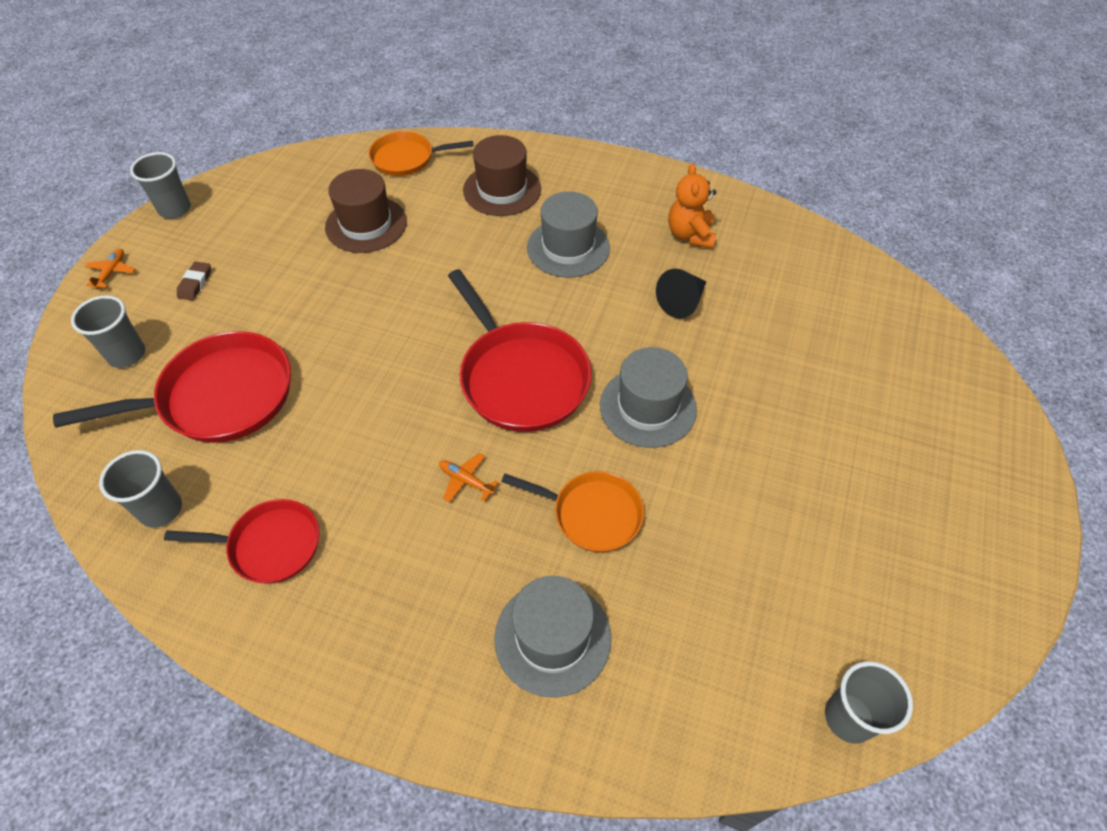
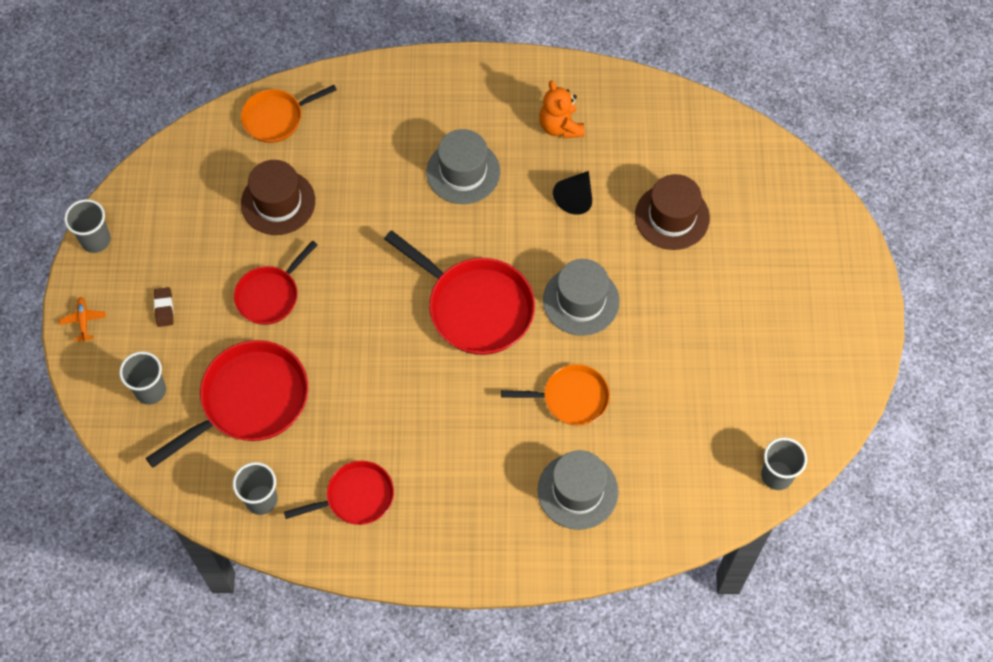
camera: 20 degrees left, 10 degrees up
orange plane [439,453,499,503] -> none
brown hat [463,135,541,216] -> brown hat moved to [635,174,710,250]
none -> red pan [234,240,318,325]

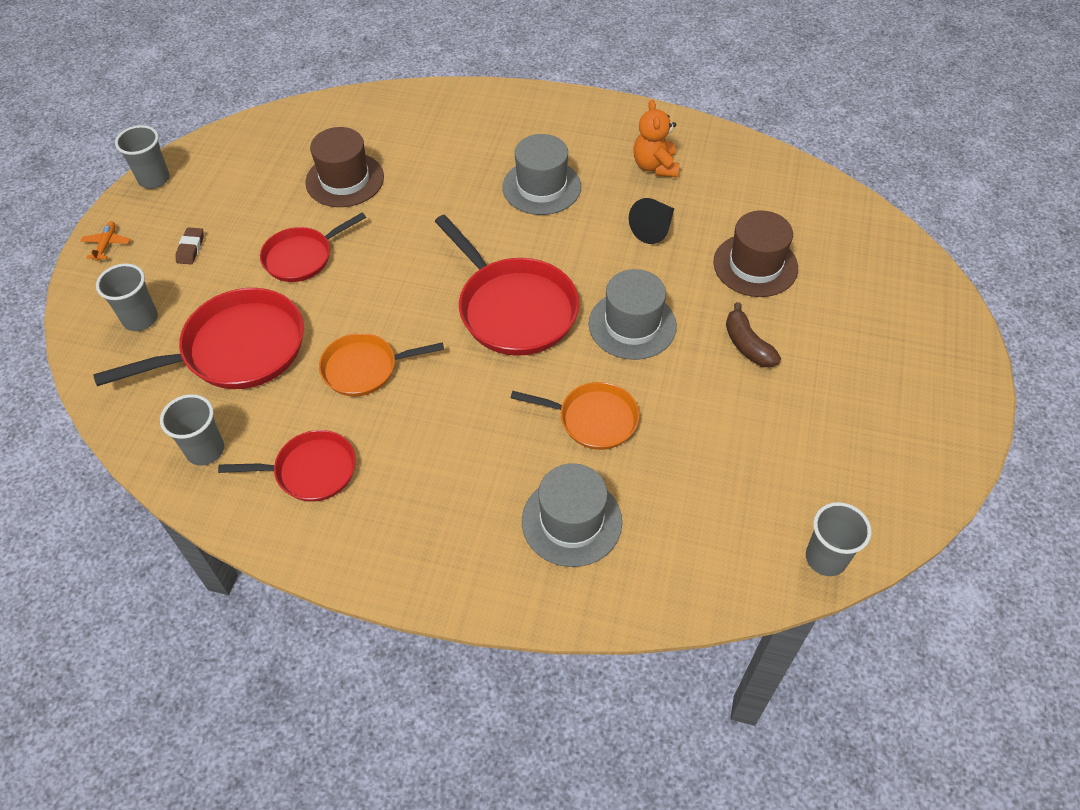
camera: 15 degrees right, 10 degrees down
orange pan [241,85,337,143] -> orange pan moved to [319,333,444,397]
none -> brown banana [726,302,781,367]

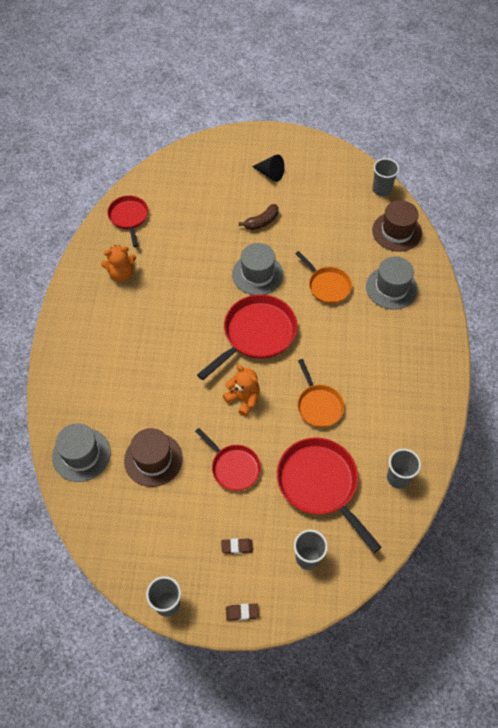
camera: 100 degrees left, 5 degrees up
orange plane [80,221,130,261] -> brown eraser [226,604,259,621]
red pan [218,430,356,502] -> red pan moved to [107,196,148,247]
grey hat [502,134,581,215] -> grey hat moved to [52,423,111,482]
orange pan [511,382,639,450] -> orange pan turned 135 degrees clockwise [295,251,352,304]
black cone [629,198,674,244] -> black cone moved to [252,154,285,182]
brown hat [713,210,798,297] -> brown hat moved to [372,200,422,251]
none -> orange teddy bear [223,365,260,417]

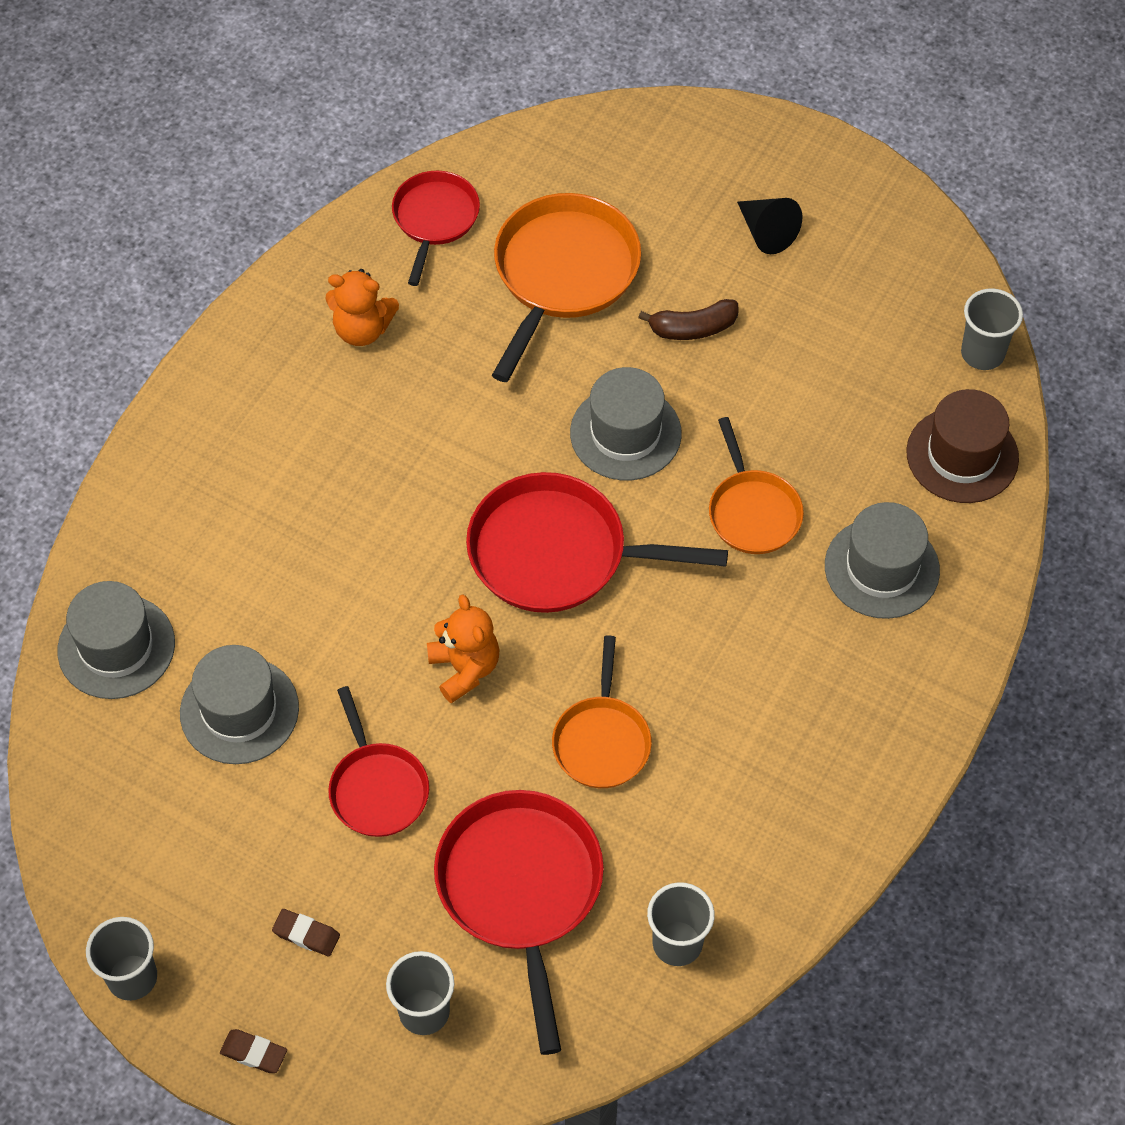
camera: 25 degrees right, 0 degrees up
brown hat [124,428,183,487] -> grey hat [180,645,299,764]
red pan [197,294,298,380] -> red pan turned 150 degrees counterclockwise [466,472,728,613]
none -> orange pan [492,193,641,382]

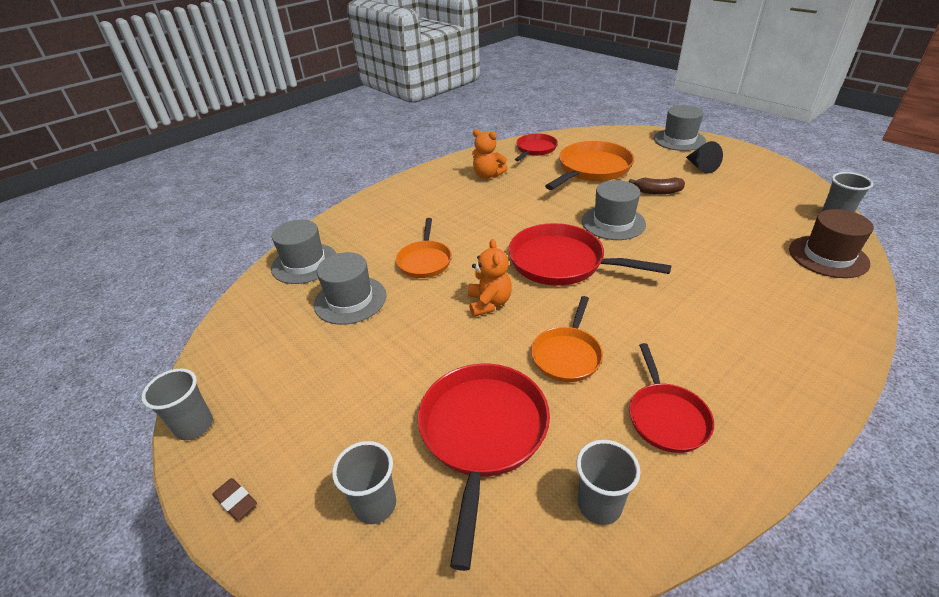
camera: 20 degrees right, 20 degrees down
brown eraser [272,909,340,956] -> none
red pan [328,686,429,837] -> red pan moved to [629,343,714,453]
orange pan [709,417,804,554] -> orange pan moved to [396,218,452,278]
grey hat [825,502,940,619] -> grey hat moved to [654,105,706,151]

